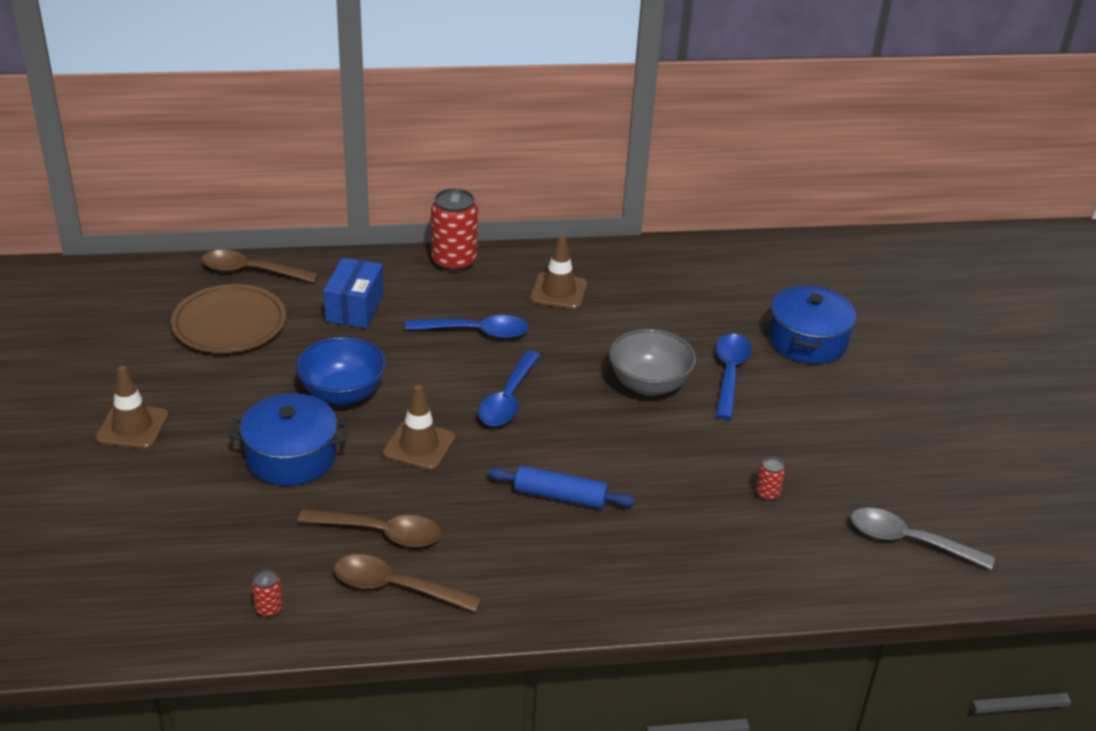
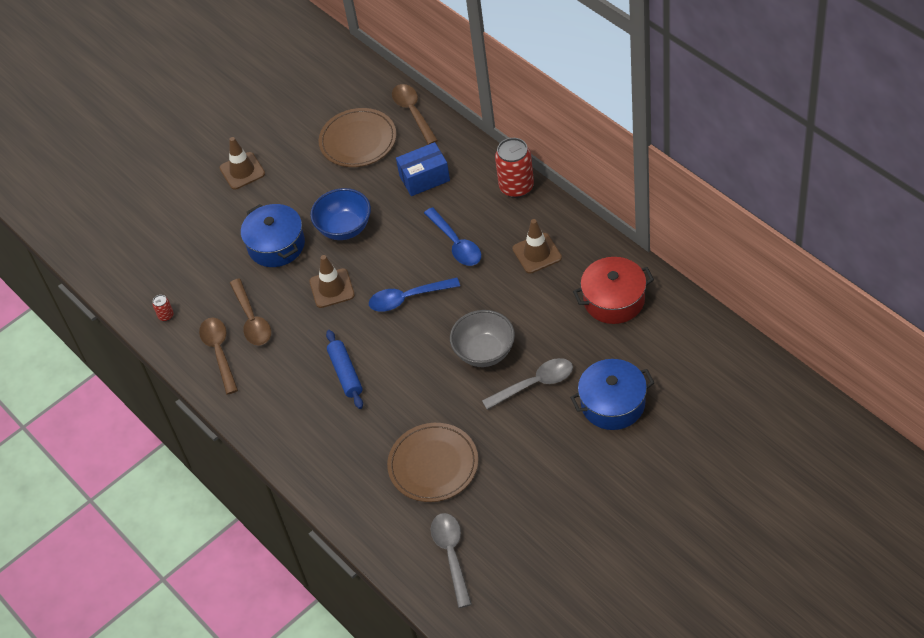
camera: 65 degrees right, 15 degrees up
blue spoon [716,334,752,419] -> grey spoon [482,358,573,410]
red can [756,457,785,501] -> brown plate [387,423,478,502]
none -> red pot [573,257,654,324]

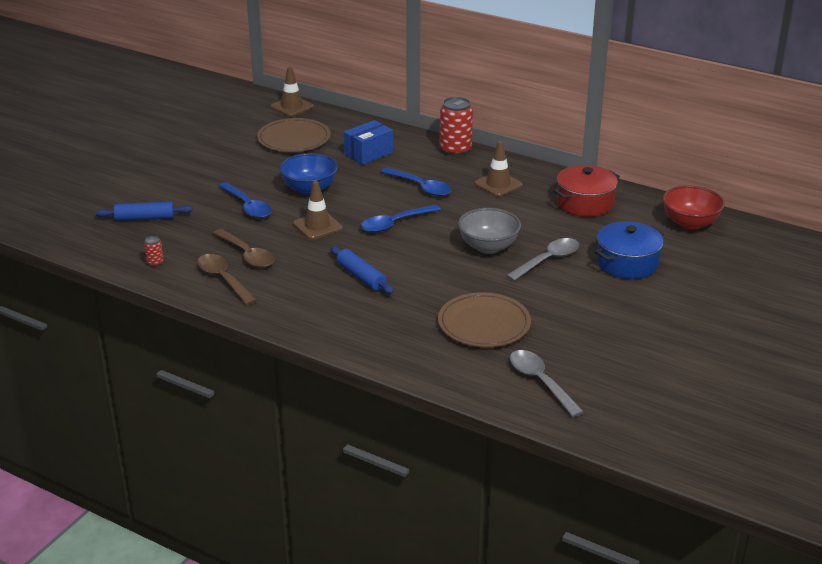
camera: 25 degrees left, 20 degrees down
brown traffic cone [220,137,265,190] -> brown traffic cone moved to [270,67,314,117]
blue pot [241,204,305,267] -> blue spoon [219,182,272,218]
brown spoon [392,84,438,145] -> none
none -> blue rolling pin [95,202,192,221]
none -> red bowl [662,185,725,230]

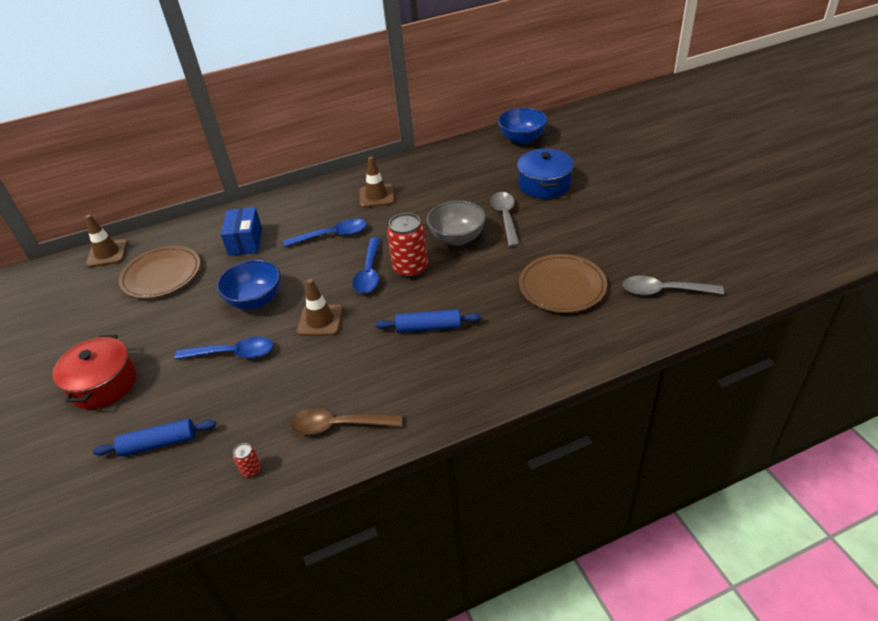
camera: 50 degrees left, 10 degrees up
blue rolling pin [95,202,192,221] -> blue rolling pin turned 45 degrees clockwise [93,419,216,456]
brown spoon [213,229,274,268] -> none
red can [440,97,473,157] -> red can moved to [387,213,428,278]
red pot [553,165,620,217] -> red pot moved to [53,335,136,409]
red bowl [662,185,725,230] -> blue bowl [497,108,548,145]

